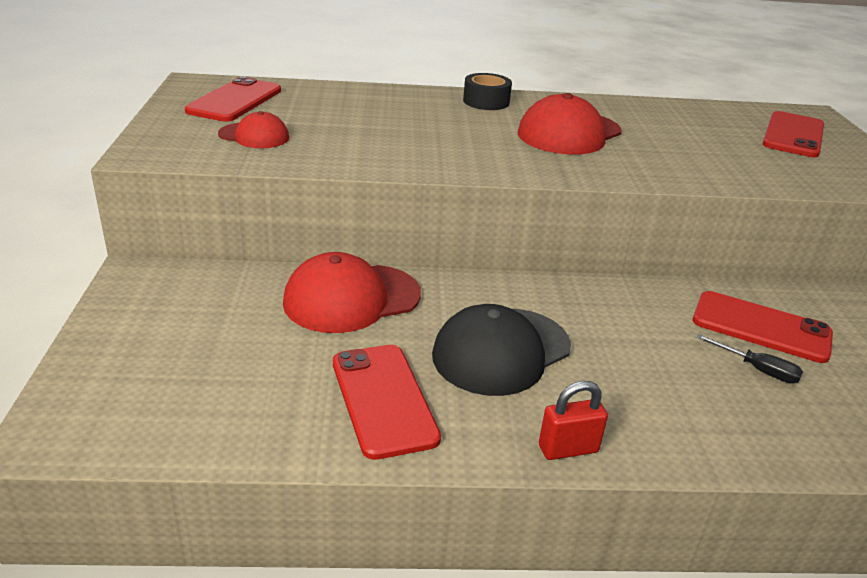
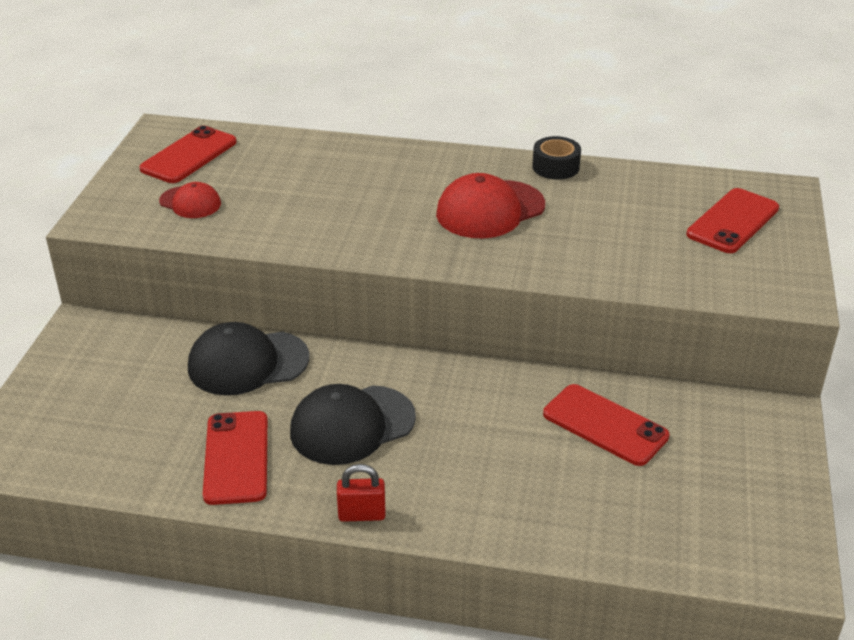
camera: 15 degrees right, 5 degrees up
red cap [283,252,421,333] -> black cap [188,322,309,395]
black tape [463,73,512,110] -> black tape moved to [532,136,581,180]
black screwdriver [696,334,803,383] -> none

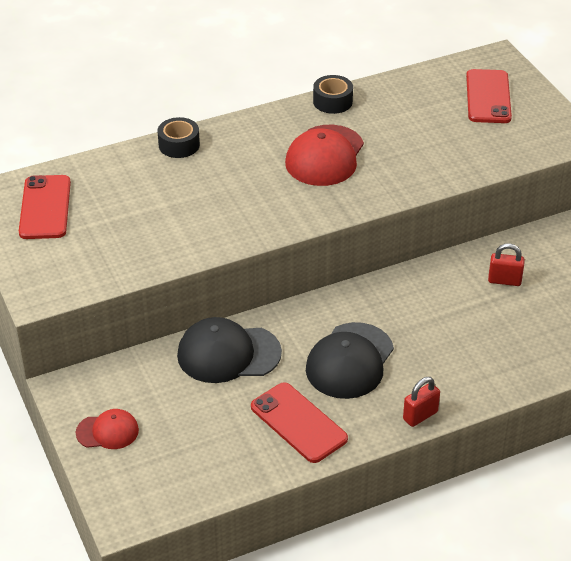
camera: 35 degrees left, 5 degrees up
red cap [159,182,221,218] -> red cap moved to [76,409,139,449]
black cap [188,322,309,395] -> black cap turned 45 degrees clockwise [177,317,282,383]
red phone [543,384,669,466] -> red padlock [488,243,525,286]
none -> black tape [158,117,200,158]

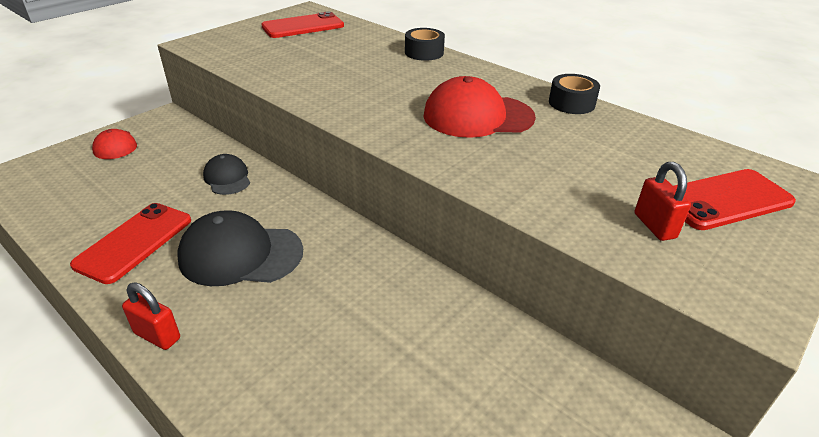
camera: 65 degrees right, 5 degrees down
black cap [177,317,282,383] -> black cap [203,154,250,195], size x0.57
red padlock [488,243,525,286] -> red padlock moved to [634,162,691,241]

